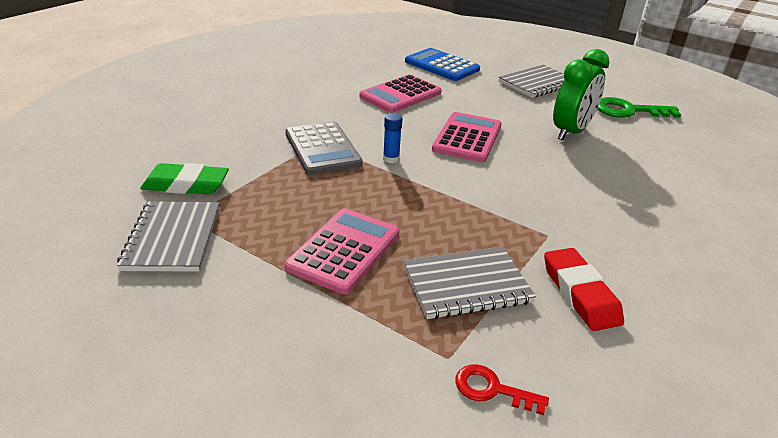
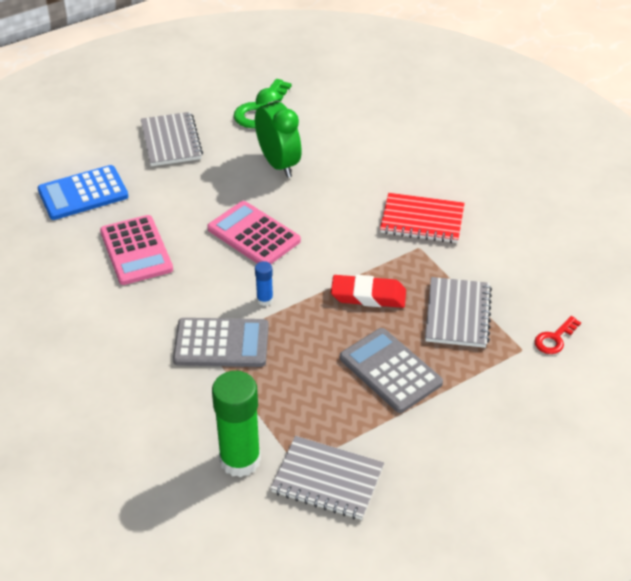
camera: 65 degrees left, 10 degrees up
green eraser [140,163,229,195] -> green glue stick [212,371,261,477]
pink calculator [285,208,399,294] -> grey calculator [340,328,443,413]
red eraser [544,248,624,331] -> red eraser moved to [331,275,406,308]
none -> red notebook [380,193,465,243]

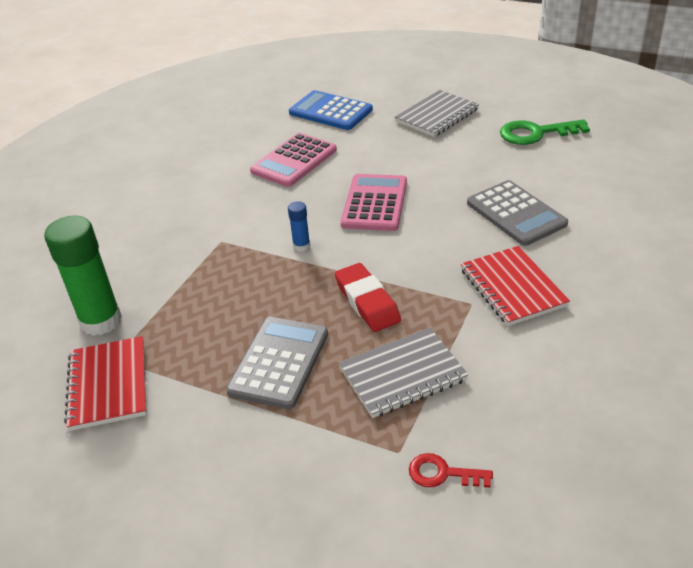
camera: 60 degrees right, 5 degrees down
grey calculator [173,318,269,367] -> grey calculator moved to [467,180,568,246]
green clock [255,88,302,178] -> none
grey notebook [271,436,384,520] -> red notebook [64,336,147,431]

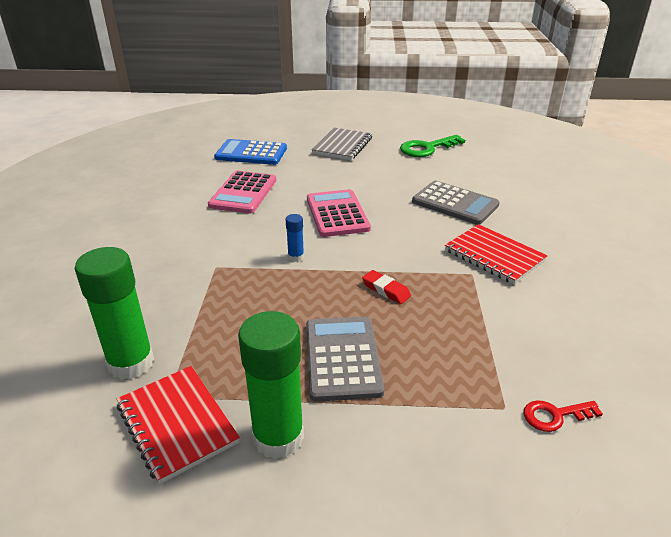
camera: 25 degrees left, 5 degrees down
red eraser [335,263,401,332] -> red eraser [362,270,411,304], size x0.63
grey notebook [339,328,468,418] -> none
none -> green glue stick [238,311,304,459]

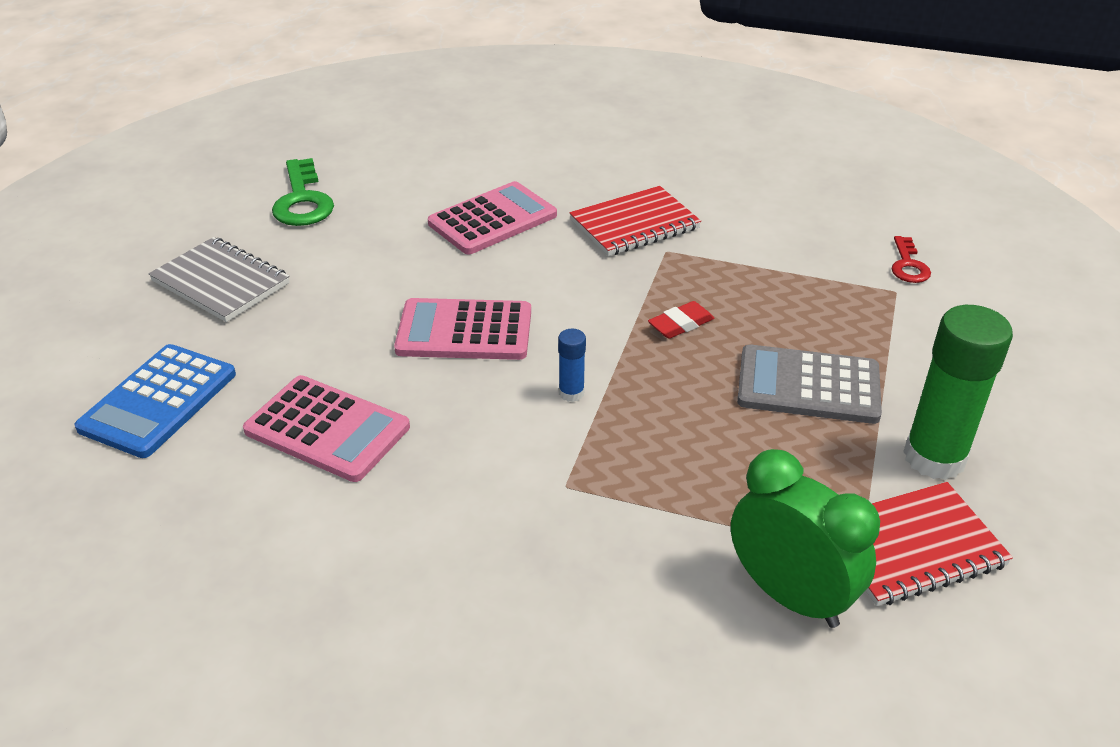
camera: 75 degrees left, 5 degrees up
green glue stick [75,247,154,380] -> green clock [731,449,880,628]
grey calculator [412,181,500,225] -> pink calculator [428,181,557,254]

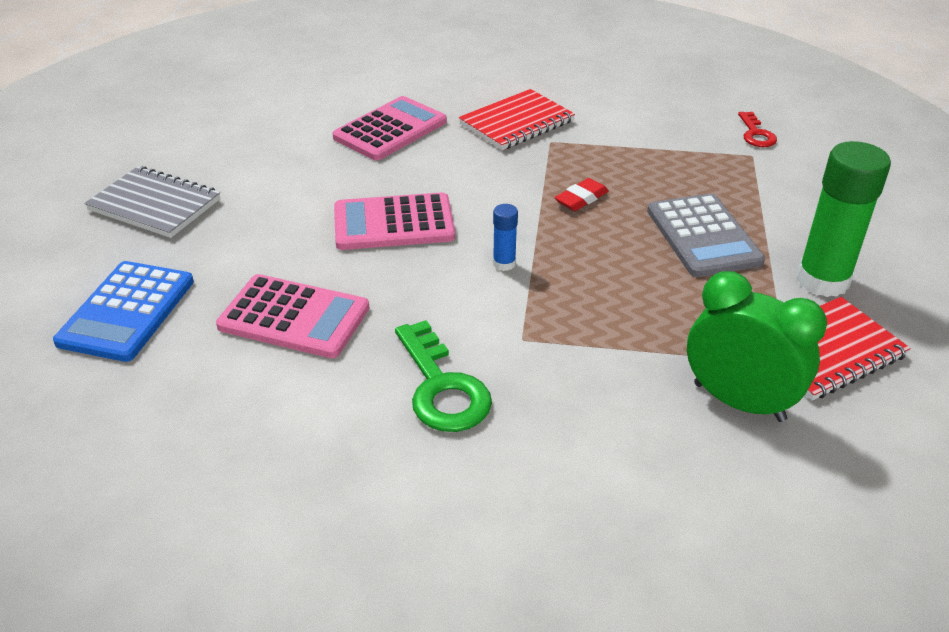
camera: 10 degrees left, 0 degrees up
green key [272,158,334,226] -> green key moved to [395,320,492,432]
grey calculator [737,344,882,424] -> grey calculator turned 105 degrees counterclockwise [647,193,765,277]

